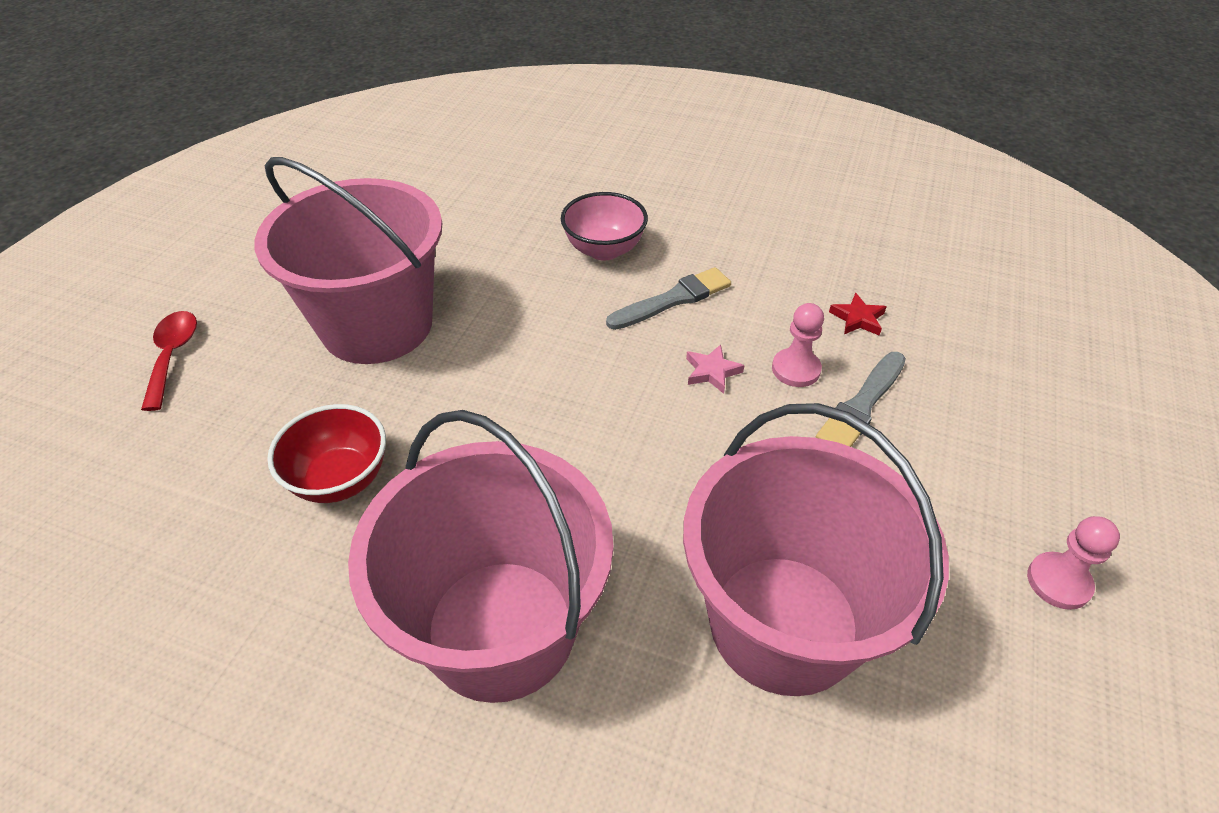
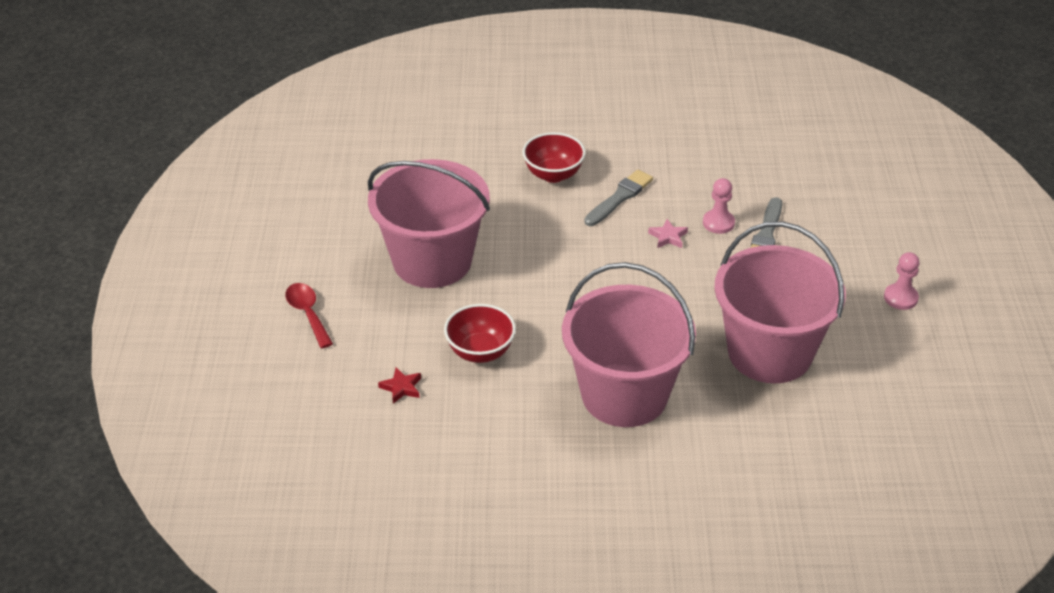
camera: 20 degrees left, 5 degrees down
pink bowl [561,192,648,261] -> red bowl [522,132,586,183]
red star [829,293,887,335] -> red star moved to [378,368,421,404]

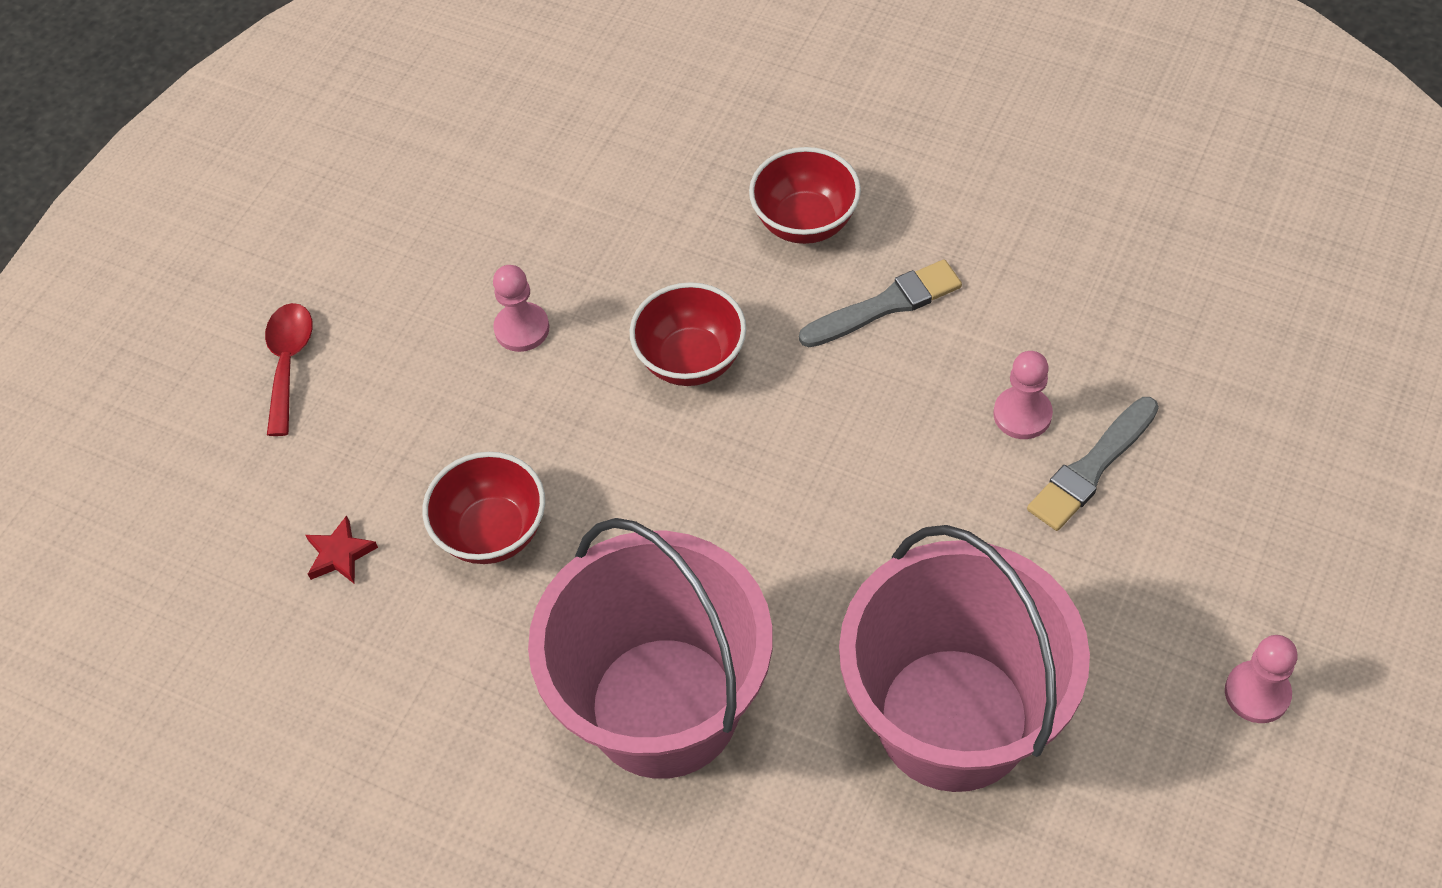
camera: 30 degrees right, 15 degrees up
pink bucket [368,159,490,288] -> pink pawn [493,265,549,352]
pink star [648,219,688,248] -> none
none -> red bowl [630,282,746,386]

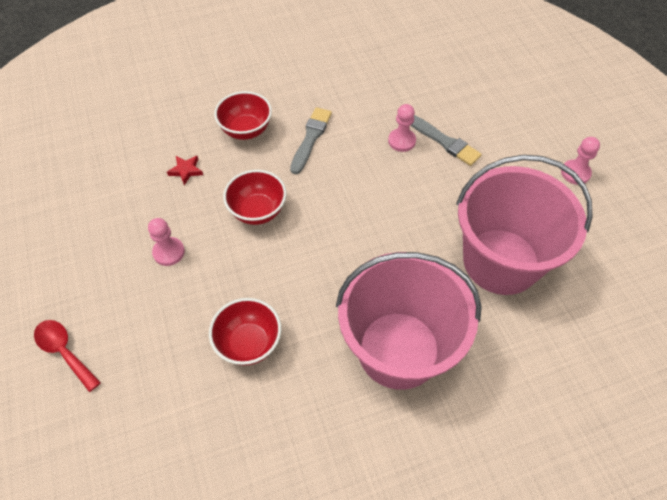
camera: 50 degrees left, 0 degrees up
red star [305,515,378,584] -> red star moved to [167,156,203,185]
grey brush [1027,397,1159,531] -> grey brush turned 45 degrees counterclockwise [410,115,482,166]

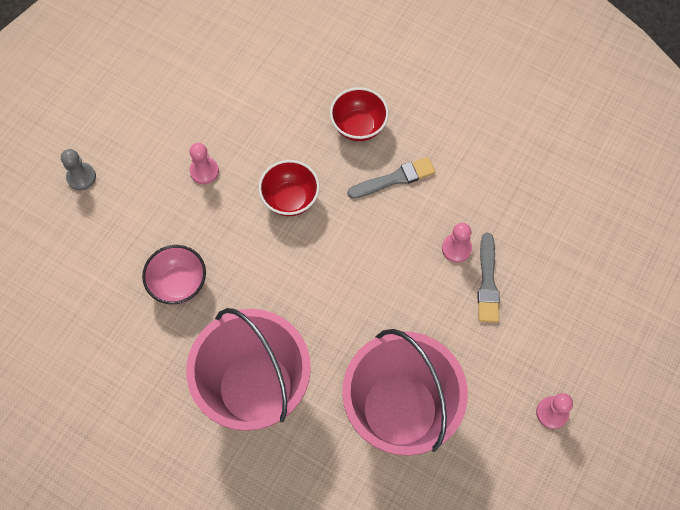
camera: 50 degrees right, 10 degrees up
red spoon [34,320,101,392] -> grey pawn [61,149,96,190]
red star [167,156,203,185] -> none
red bowl [209,298,281,366] -> pink bowl [142,245,206,304]

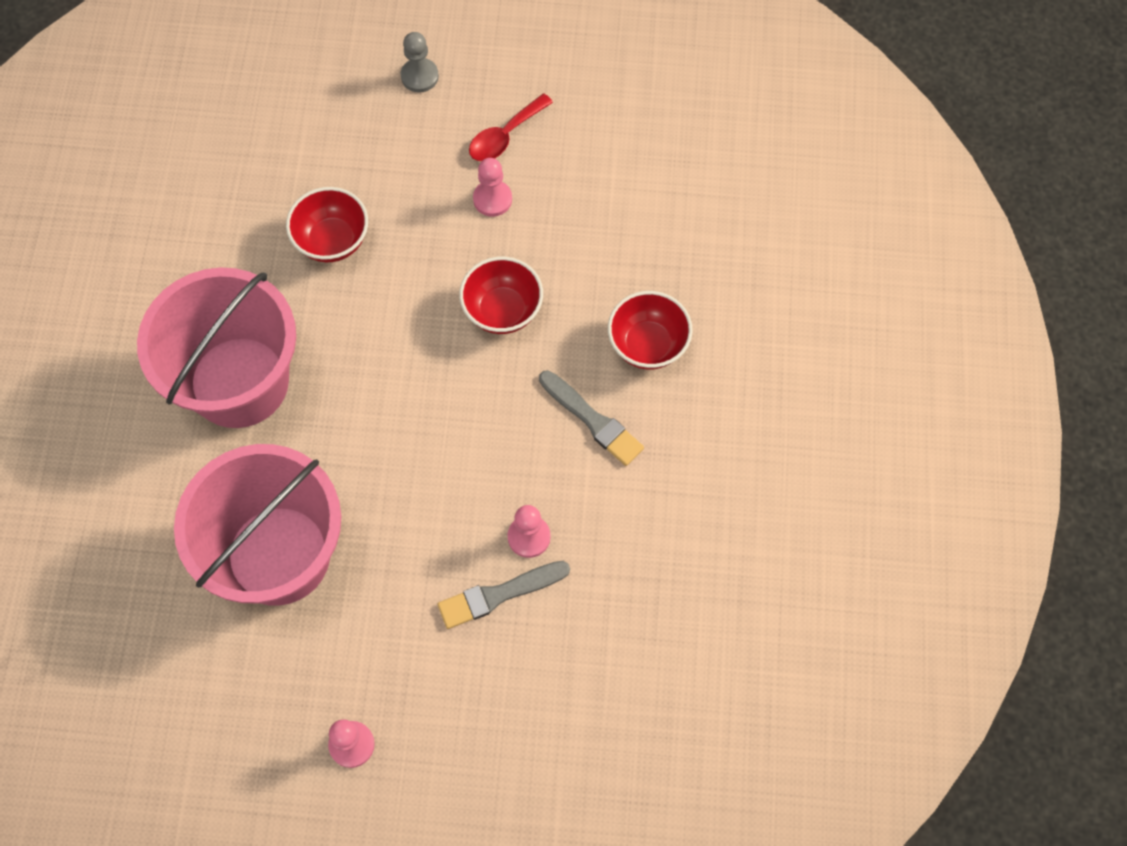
camera: 65 degrees right, 0 degrees up
pink bowl [142,245,206,304] -> red bowl [286,187,368,262]
none -> red spoon [469,94,553,161]

